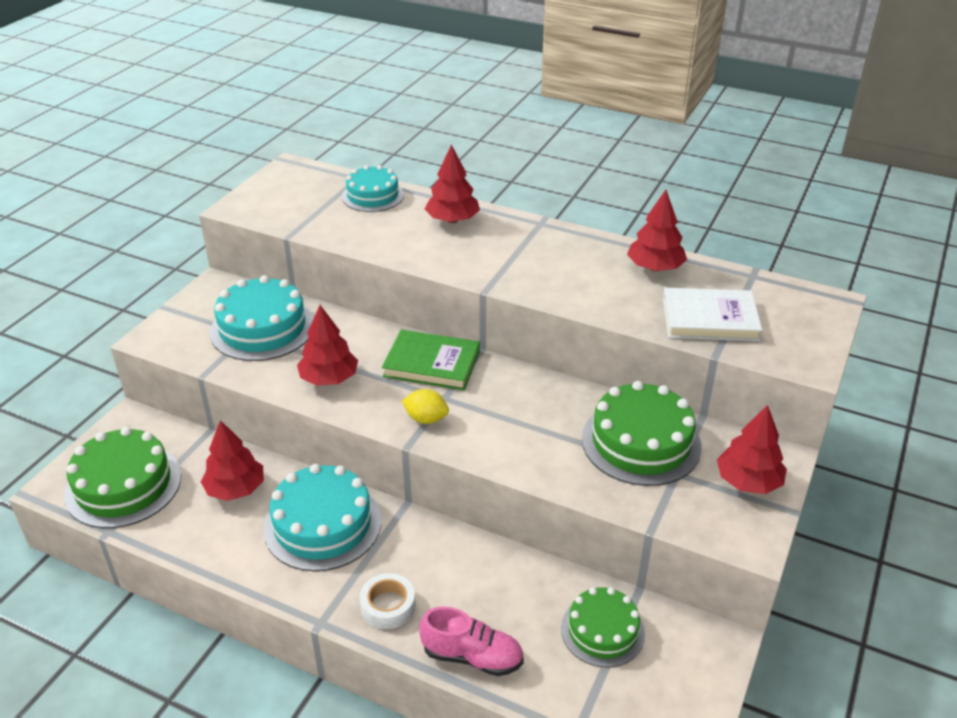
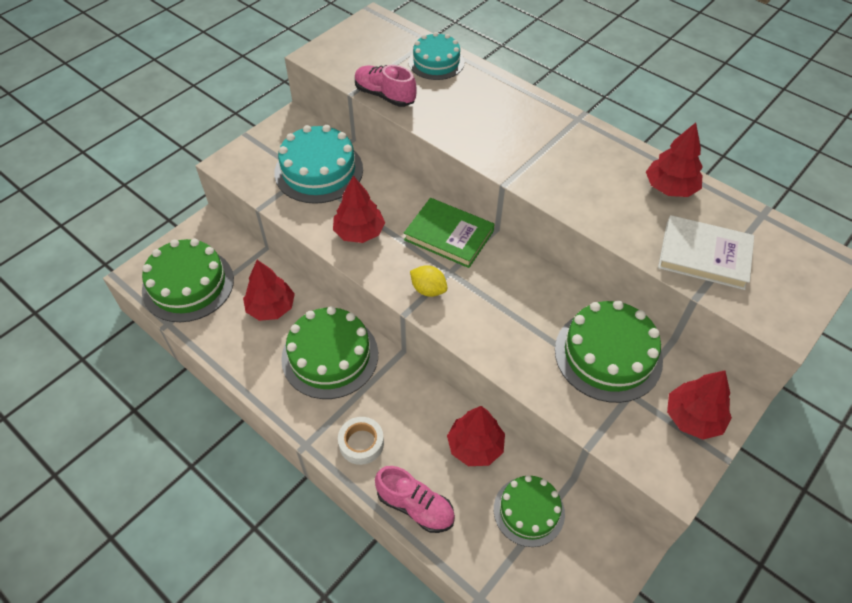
camera: 15 degrees right, 15 degrees up
turquoise cake [263,464,381,571] -> green cake [281,306,378,399]
red tree [425,145,480,223] -> red tree moved to [447,406,505,466]
none -> pink shoe [355,65,417,107]

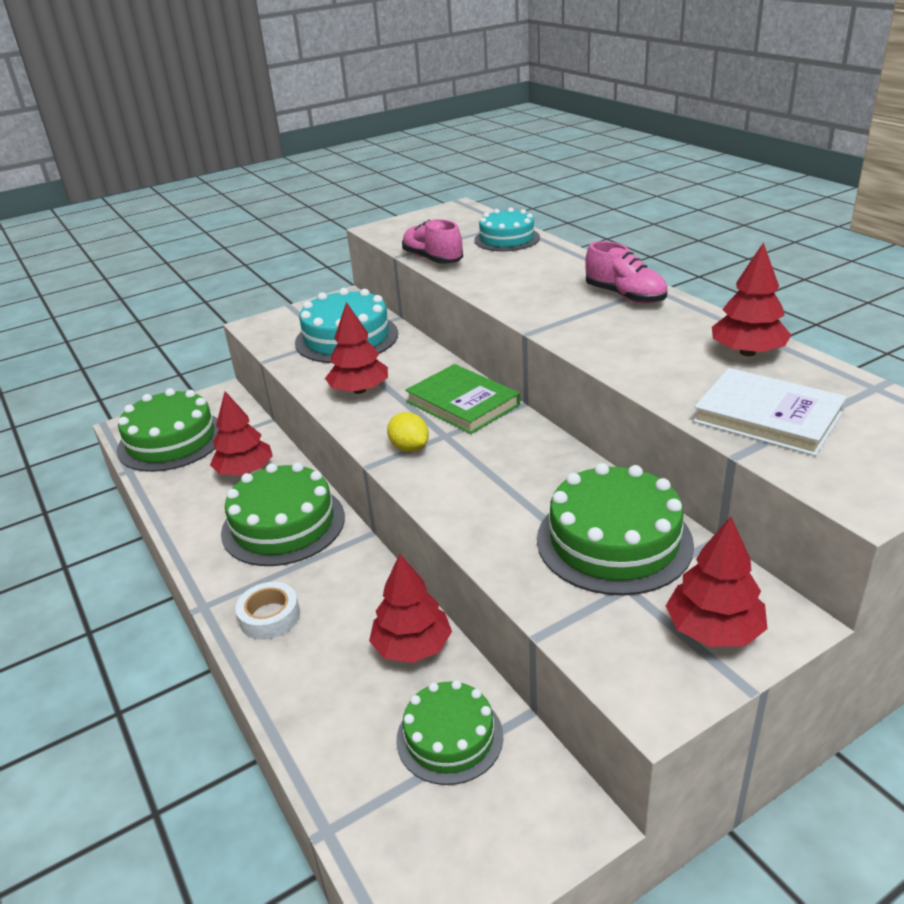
camera: 20 degrees right, 20 degrees down
pink shoe [375,466,455,533] -> pink shoe moved to [585,241,667,304]

